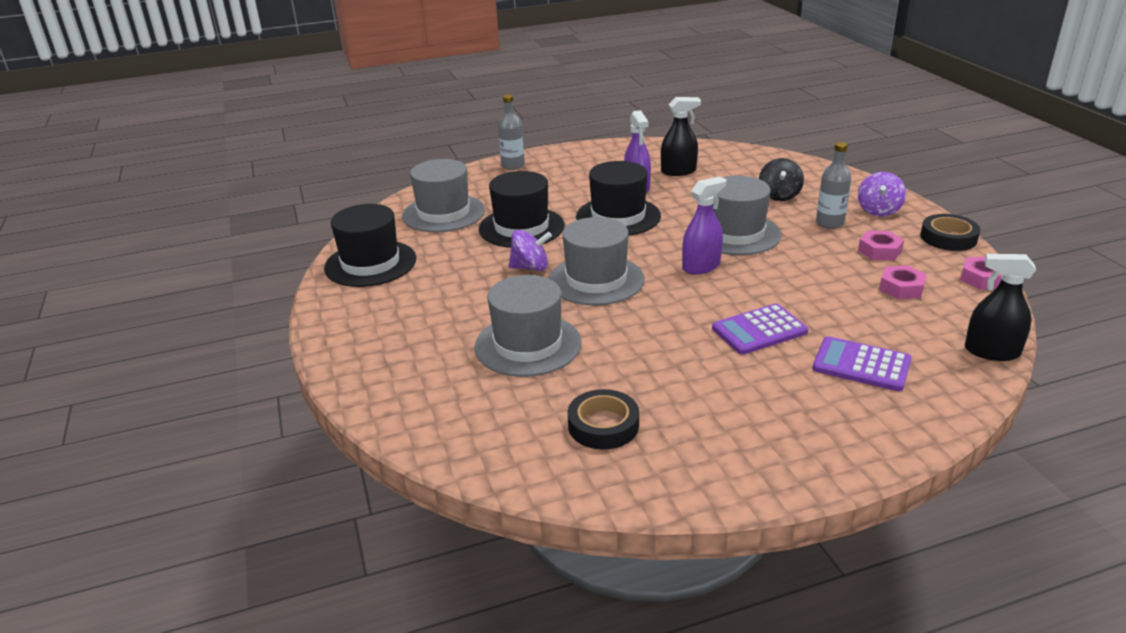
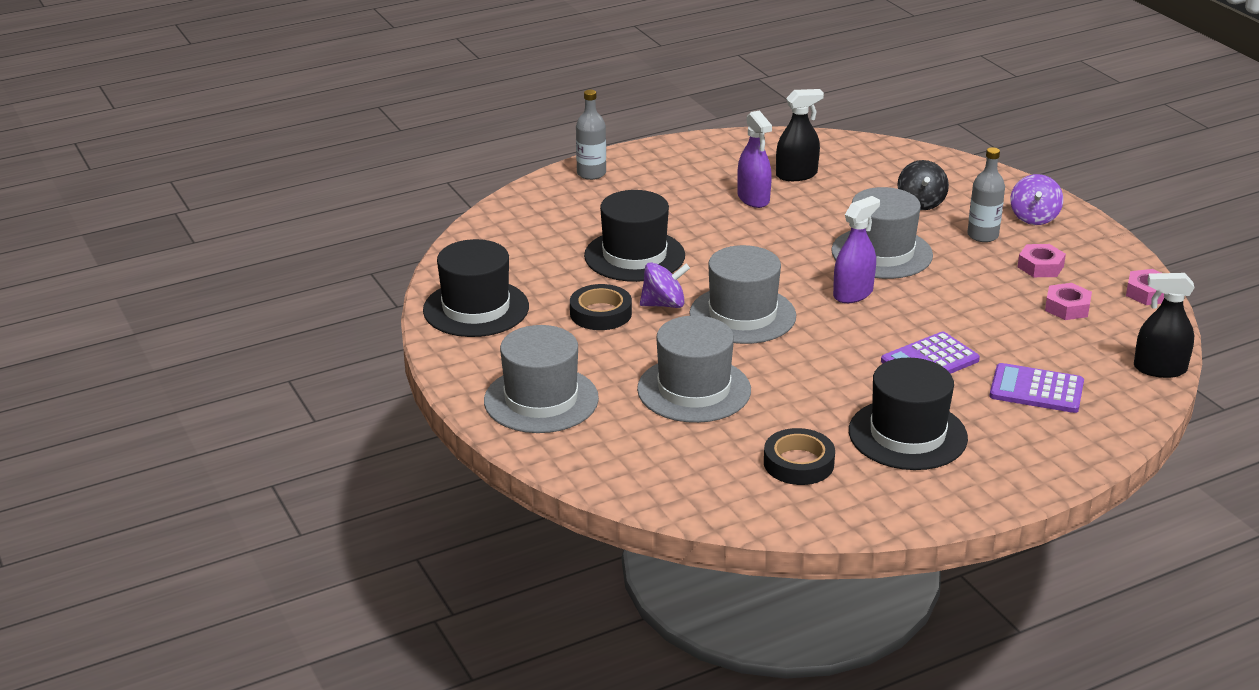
camera: 10 degrees left, 0 degrees up
grey hat [402,159,485,232] -> grey hat moved to [484,325,599,433]
black hat [576,161,661,236] -> black hat moved to [849,358,968,470]
black tape [920,214,980,251] -> black tape moved to [570,284,632,330]

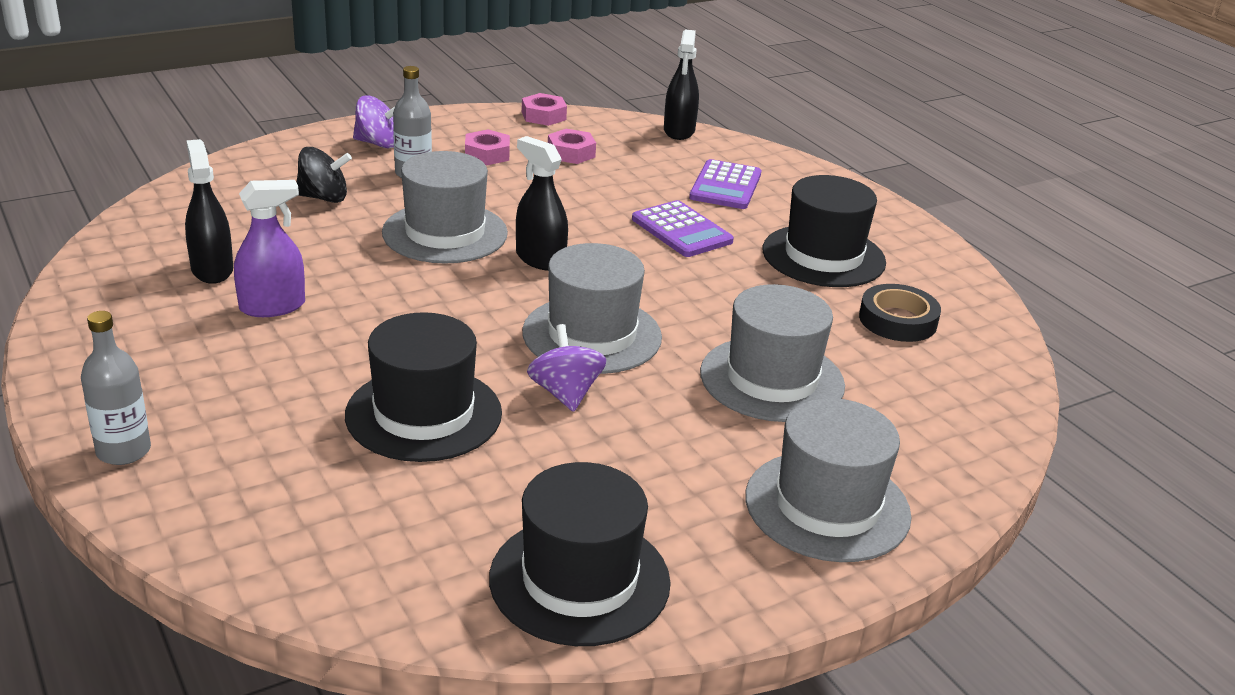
camera: 95 degrees left, 0 degrees up
black tape [570,284,632,330] -> none
purple spray bottle [833,196,880,303] -> black spray bottle [516,136,568,271]

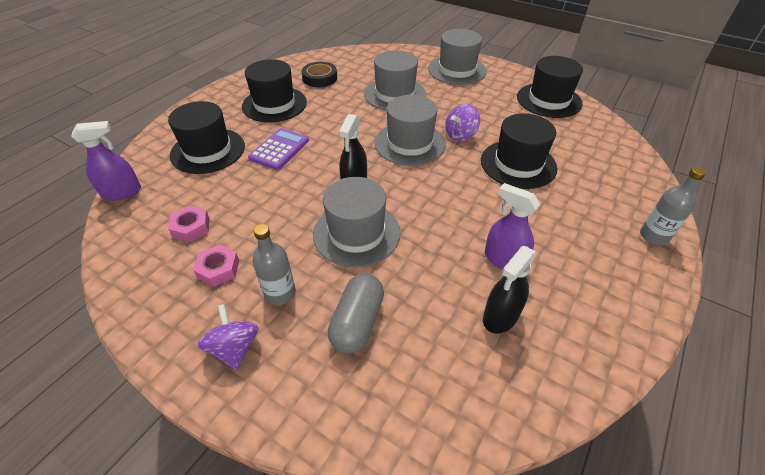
camera: 115 degrees left, 15 degrees up
black spinning top [296,147,352,203] -> grey capsule [328,273,384,353]
pink nut [522,93,567,126] -> none
black spray bottle [664,29,699,140] -> purple spray bottle [71,121,141,201]
purple calculator [689,159,761,209] -> black hat [168,101,245,174]

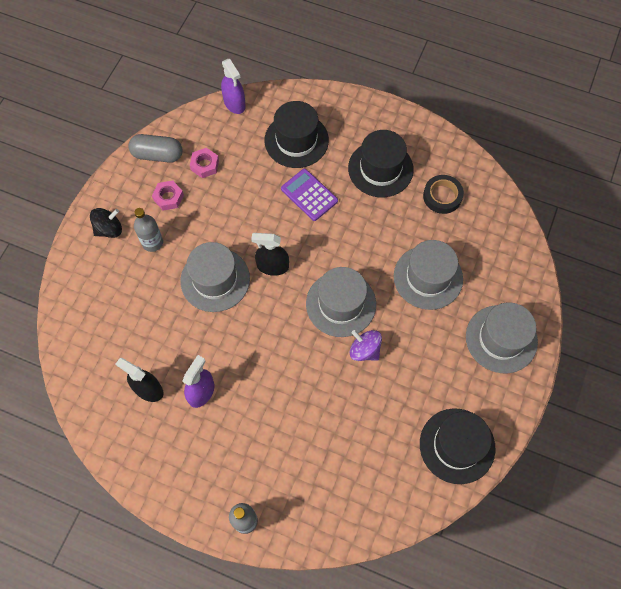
camera: 80 degrees right, 20 degrees up
purple spinning top [197,304,259,370] -> black spinning top [90,208,122,238]
purple calculator [248,128,309,170] -> purple calculator turned 150 degrees counterclockwise [281,169,338,221]
grey capsule [328,273,384,353] -> grey capsule moved to [128,134,183,163]
black hat [481,113,557,189] -> none

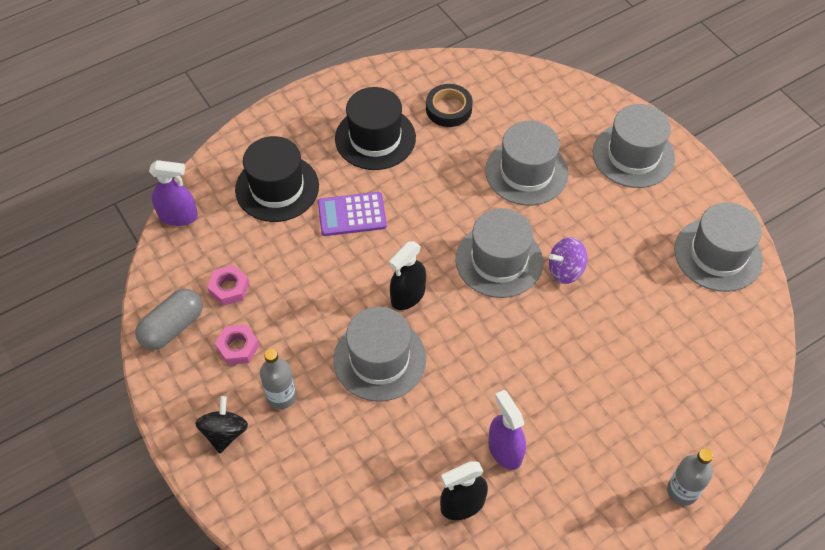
camera: 55 degrees left, 10 degrees down
black hat [420,408,495,484] -> grey hat [674,202,763,292]

